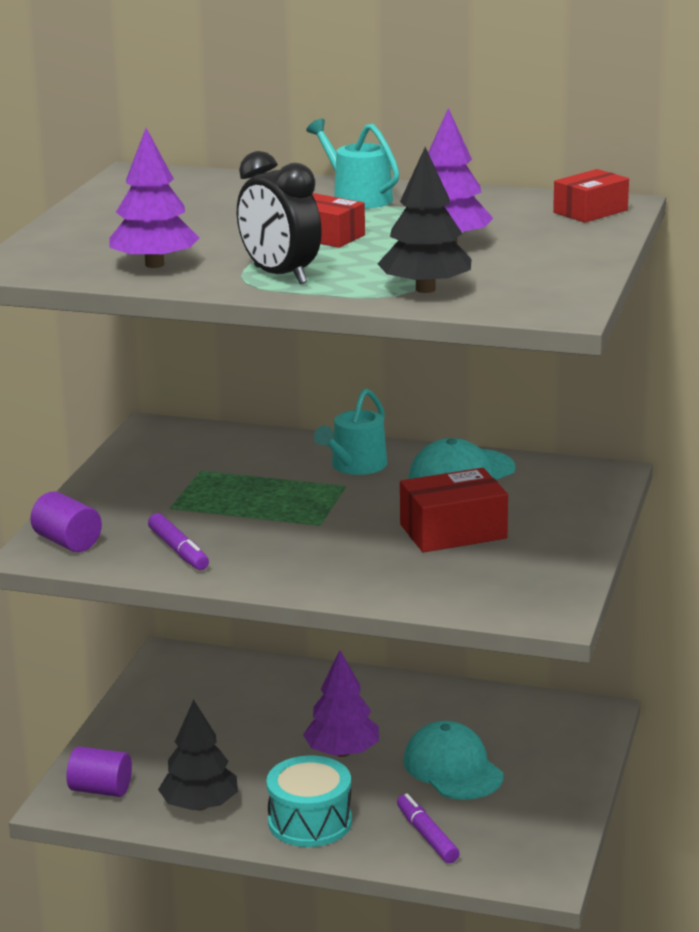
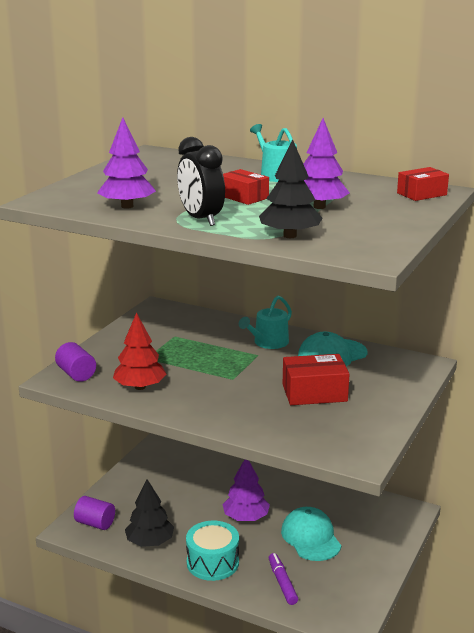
camera: 10 degrees right, 0 degrees up
purple marker [148,513,209,570] -> red tree [113,312,166,390]

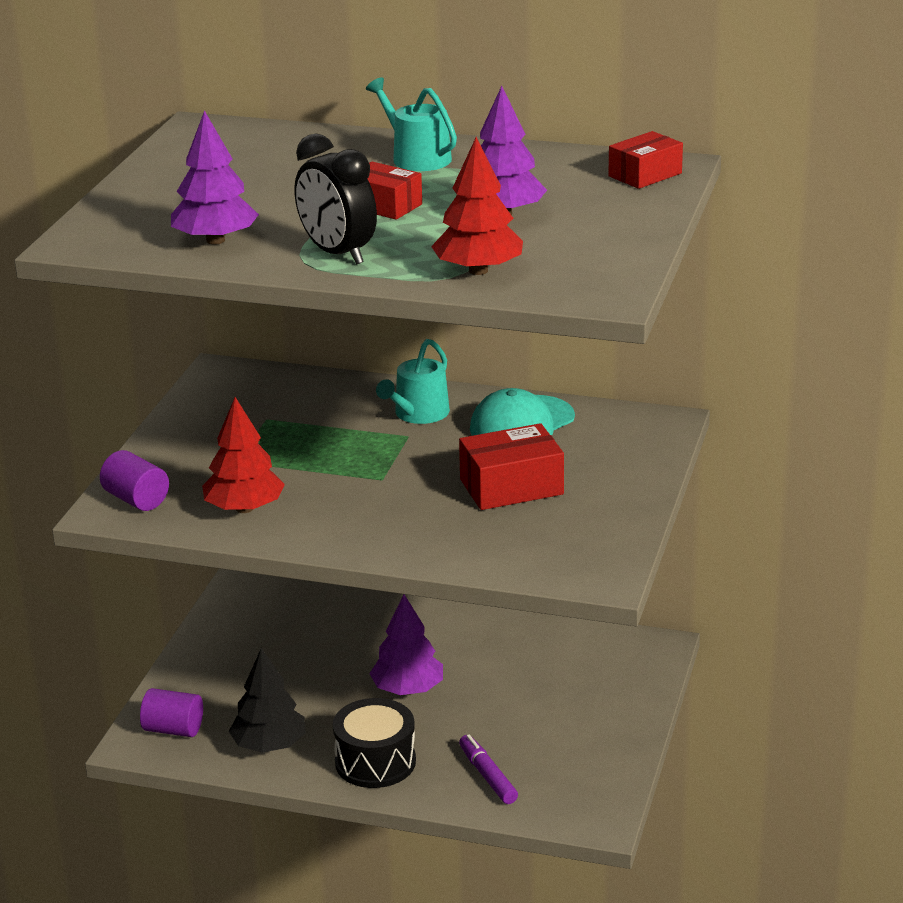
camera: 10 degrees left, 5 degrees up
turquoise drum [186,521,239,581] -> black drum [333,698,416,788]
black tree [259,139,322,238] -> red tree [431,137,523,275]
turquoise cap [281,507,341,561] -> none

